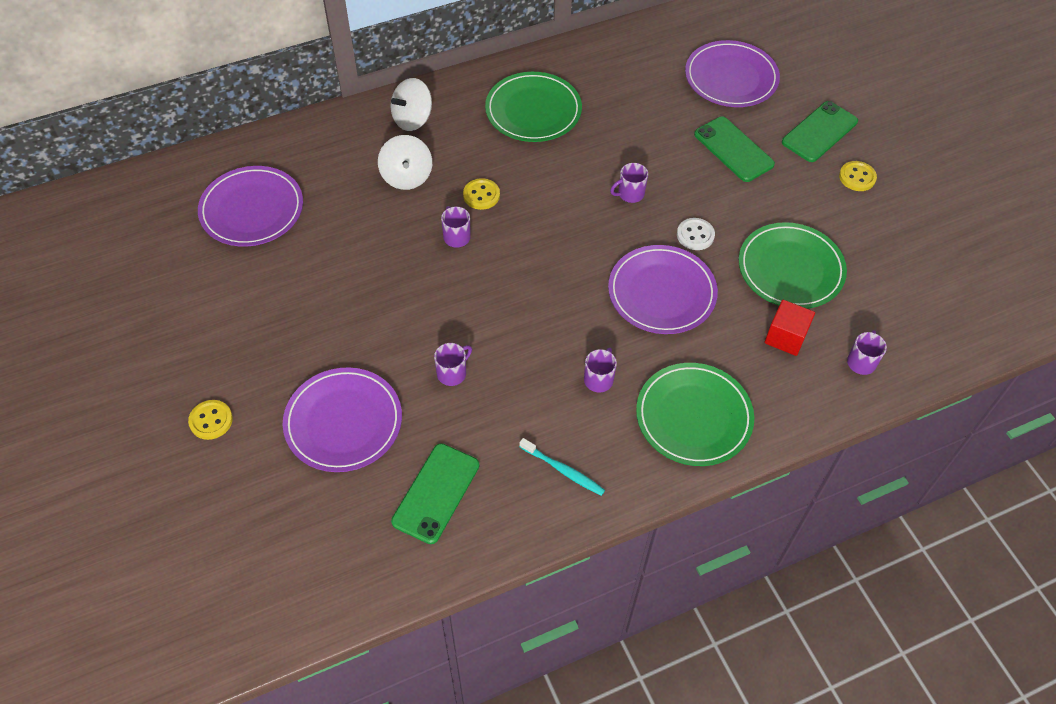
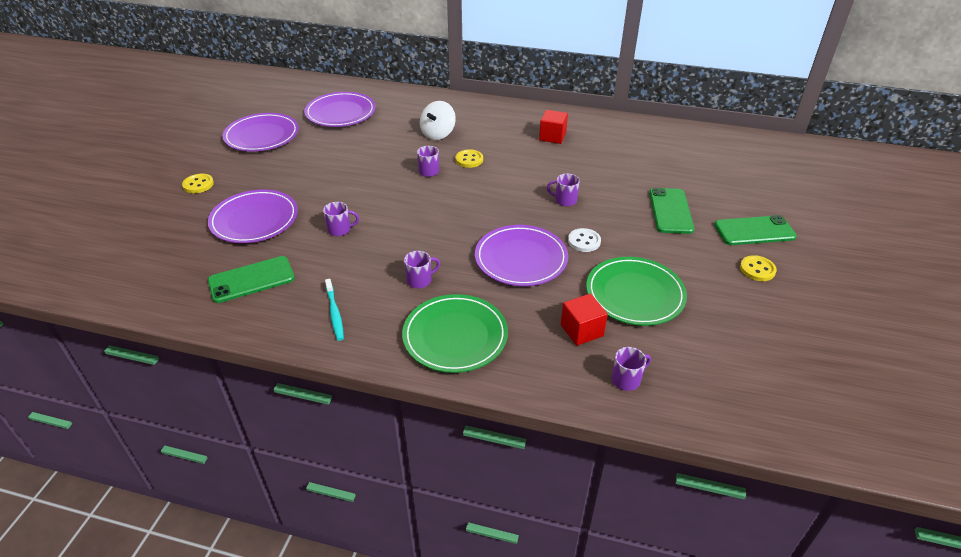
camera: 40 degrees right, 15 degrees down
white spinning top [391,78,432,131] -> none
green plate [485,72,582,142] -> red cube [539,110,568,144]
purple plate [685,40,780,107] -> purple plate moved to [223,113,299,152]

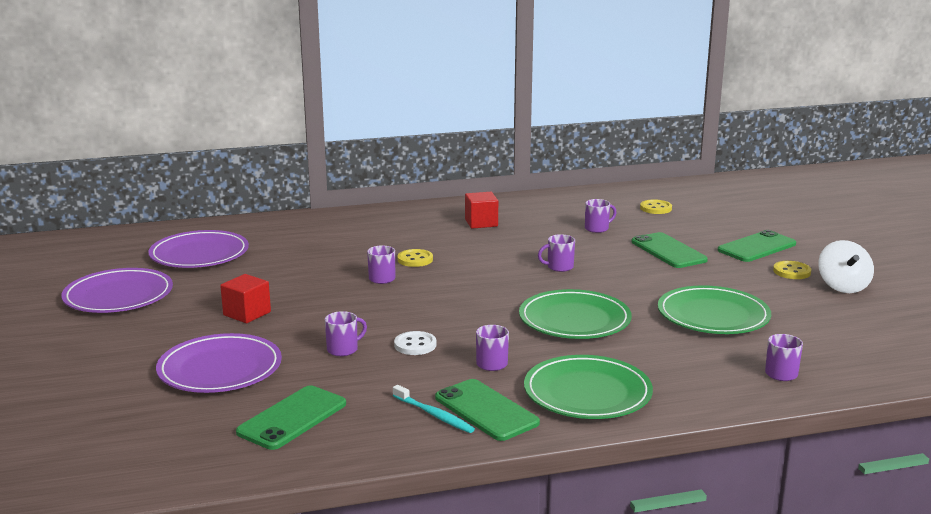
camera: 30 degrees left, 20 degrees down
yellow button [182,174,214,193] -> yellow button moved to [640,199,672,214]
white spinning top [420,101,456,140] -> white spinning top moved to [818,240,874,293]
purple plate [475,225,568,286] -> green plate [519,289,632,339]
red cube [561,294,608,346] -> red cube moved to [220,274,271,323]
white button [568,228,601,252] -> white button moved to [394,331,436,355]
none -> green phone [435,379,540,441]
none -> purple mug [585,199,617,233]

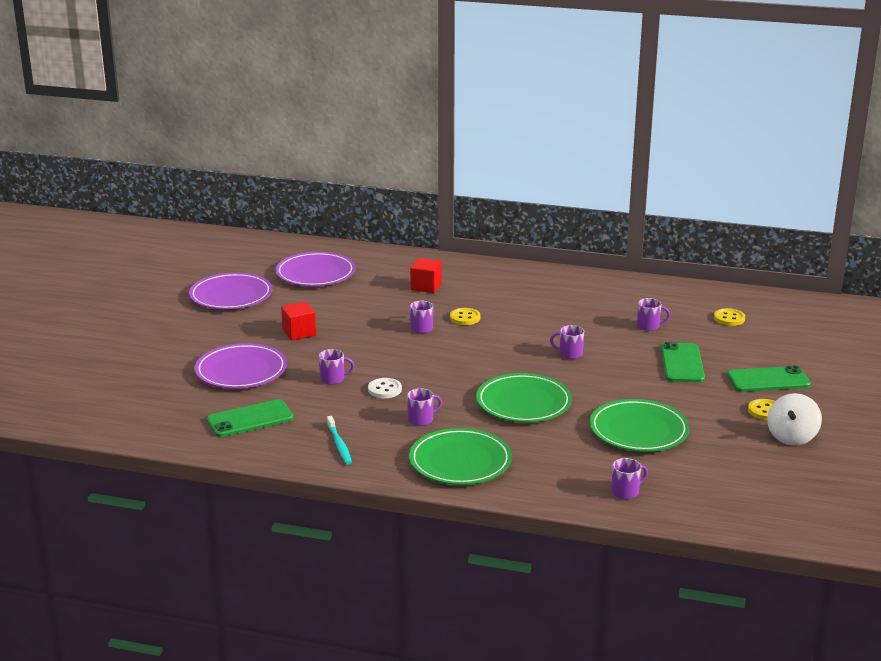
camera: 30 degrees right, 5 degrees up
green phone [435,379,540,441] -> none
red cube [465,192,498,229] -> red cube moved to [410,258,442,293]

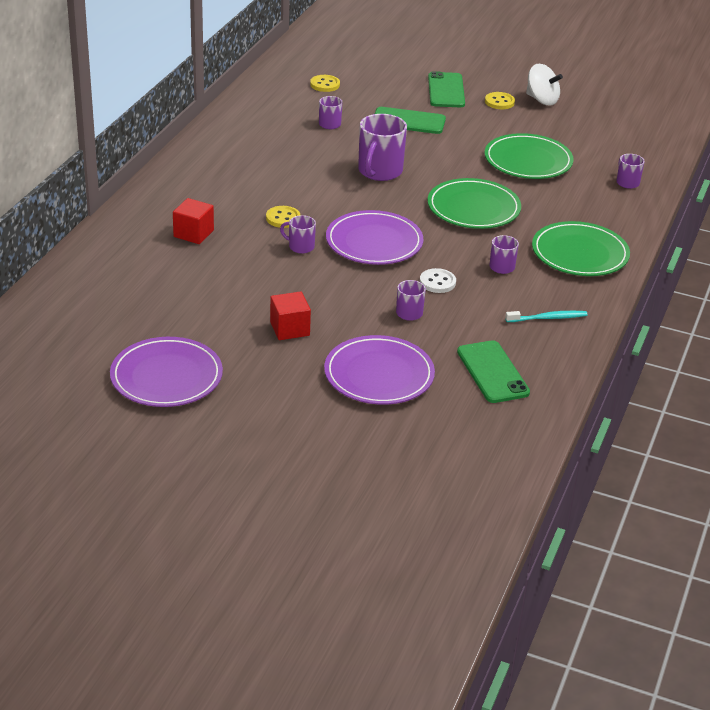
camera: 85 degrees left, 10 degrees up
purple plate [275,252,356,286] -> purple plate moved to [326,210,423,265]
purple mug [550,325,584,359] -> purple mug [358,114,407,181], size x1.91

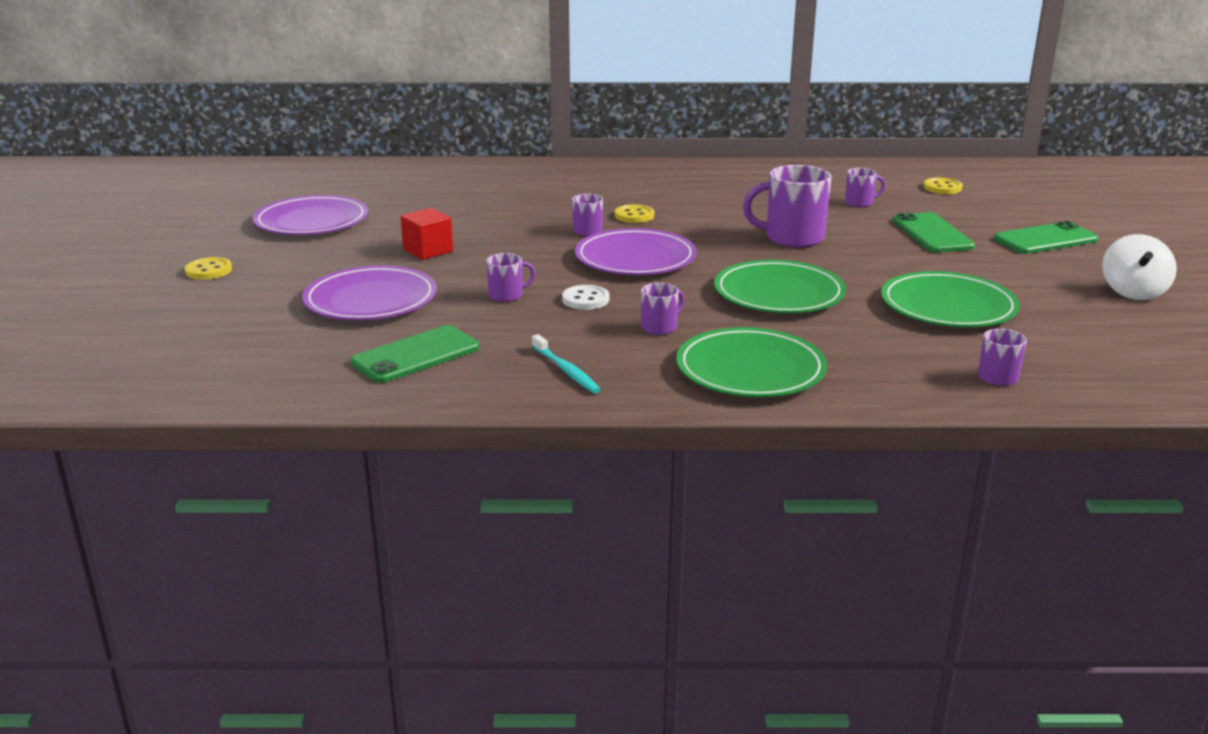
camera: 70 degrees right, 10 degrees down
red cube [173,198,214,244] -> none
yellow button [485,92,515,109] -> yellow button moved to [185,257,232,280]

